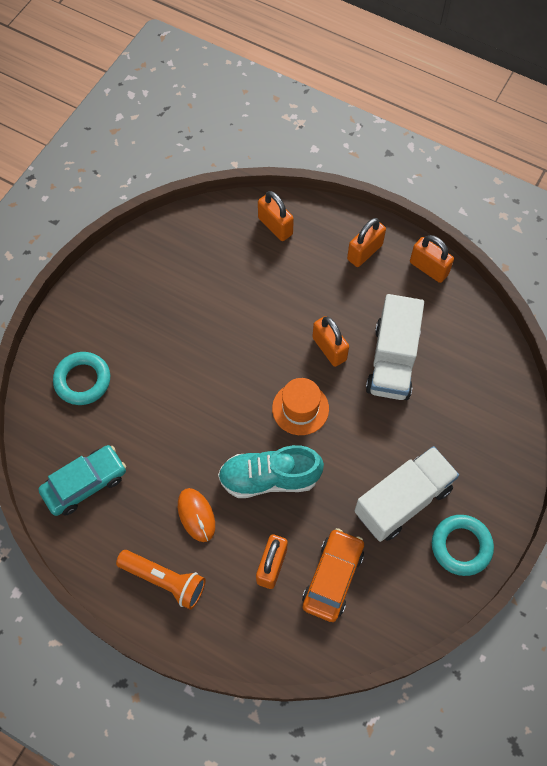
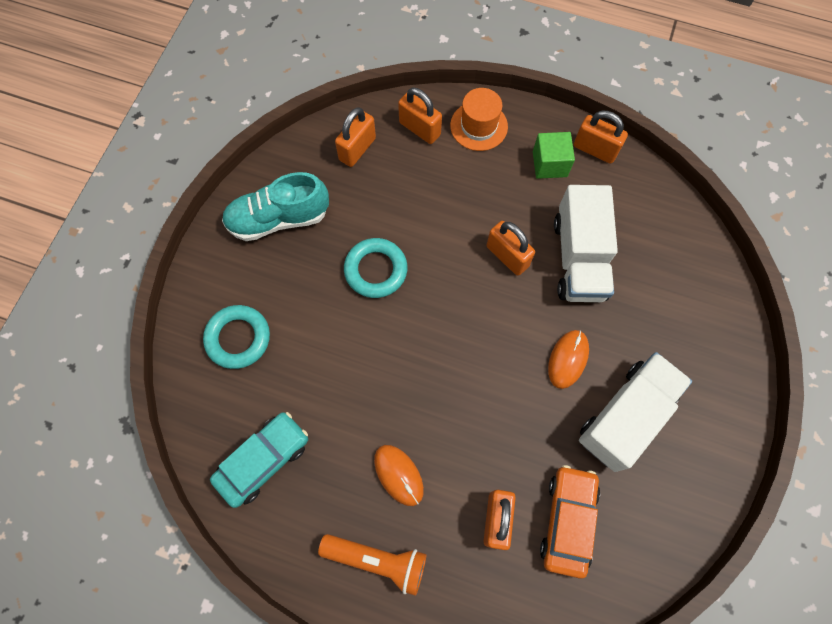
camera: 10 degrees left, 5 degrees up
turquoise shoe [218,445,324,498] -> turquoise shoe moved to [222,172,329,241]
orange hat [272,378,329,435] -> orange hat moved to [450,88,508,151]
orange padlock [347,218,386,267] -> orange padlock moved to [335,107,376,167]
turquoise ring [432,515,494,576] -> turquoise ring moved to [344,238,407,298]
none -> green cube [533,132,575,179]
none -> orange mouse [548,330,589,389]

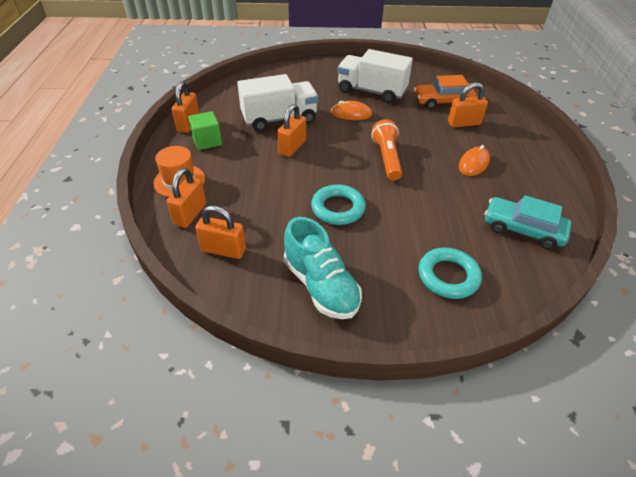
camera: 110 degrees left, 25 degrees down
orange flashlight [318,534,427,596] -> orange flashlight moved to [372,119,402,181]

